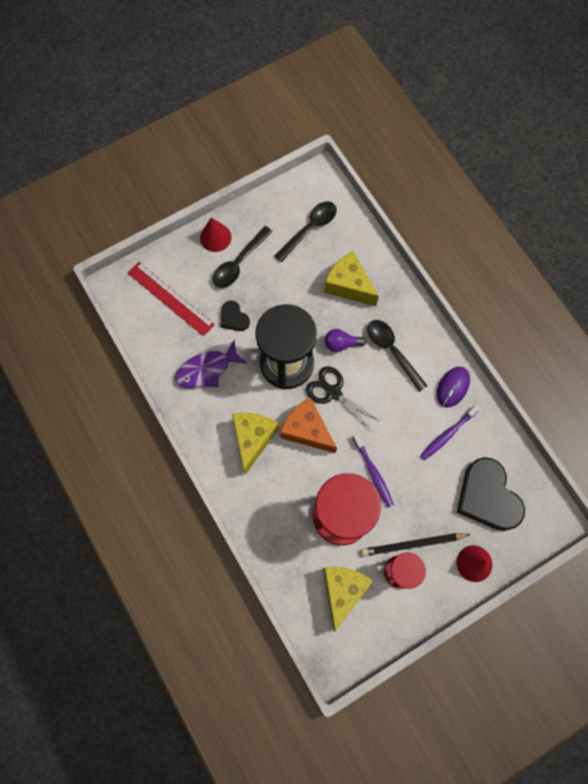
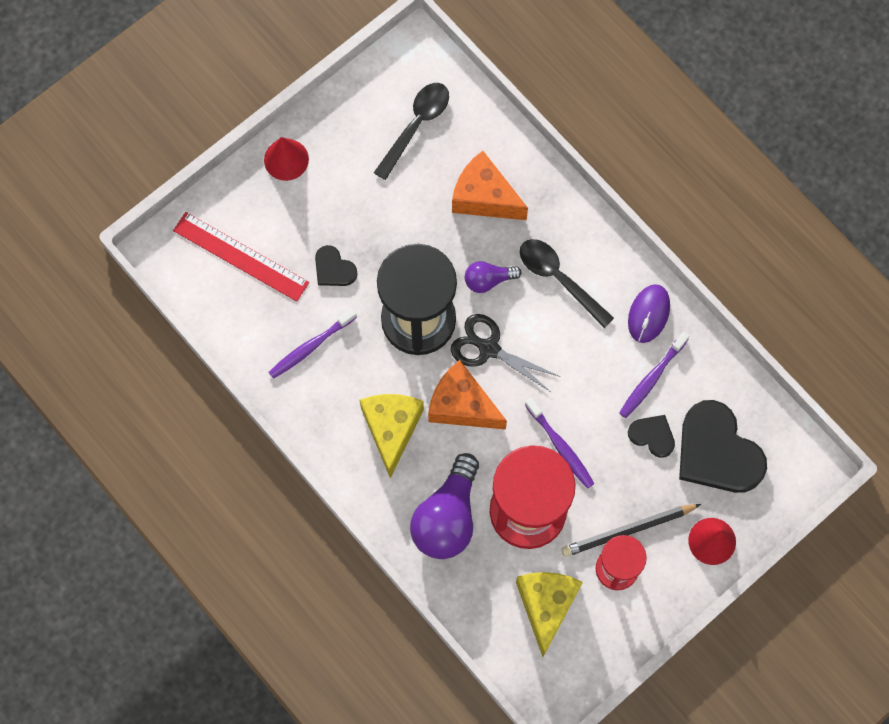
camera: 10 degrees left, 0 degrees up
purple fish [175,339,247,388] -> purple toothbrush [268,309,357,379]
black spoon [213,226,272,288] -> none
yellow cheese [324,251,379,306] -> orange cheese [452,151,528,220]
none -> purple light bulb [410,453,479,559]
none -> black heart [628,415,675,458]

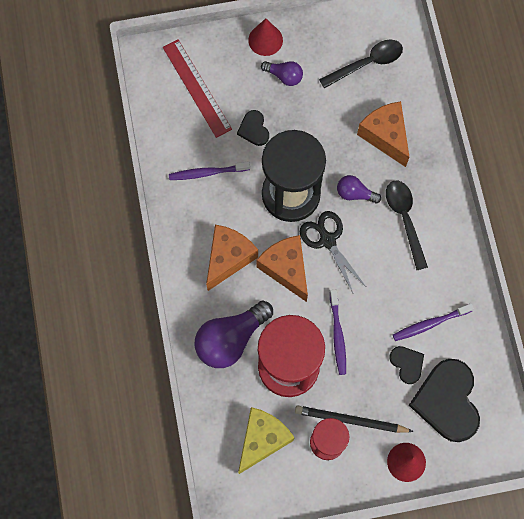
camera: 30 degrees right, 0 degrees up
yellow cheese [360,394,424,478] -> orange cheese [206,225,258,291]
purple mouse [628,284,670,343] -> none
none -> purple light bulb [261,61,303,86]

